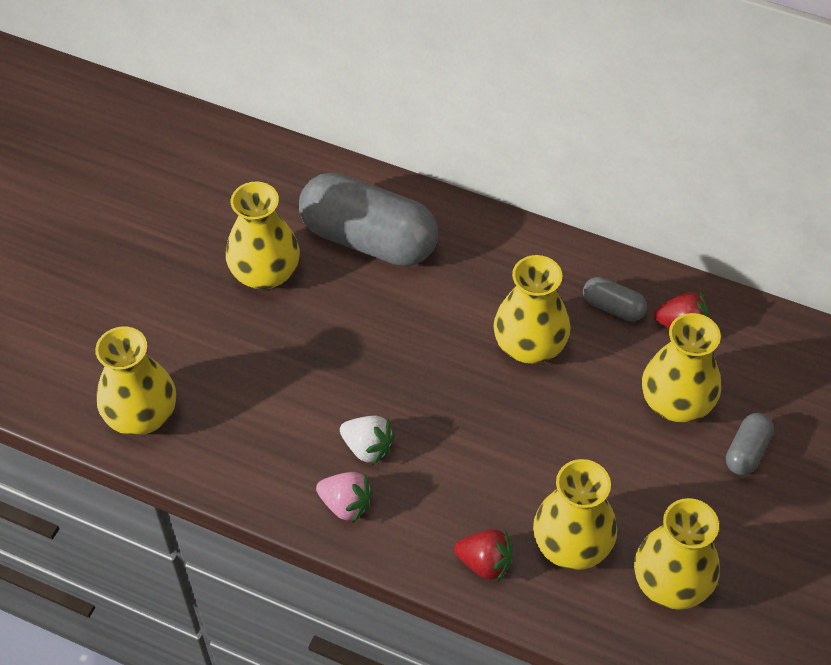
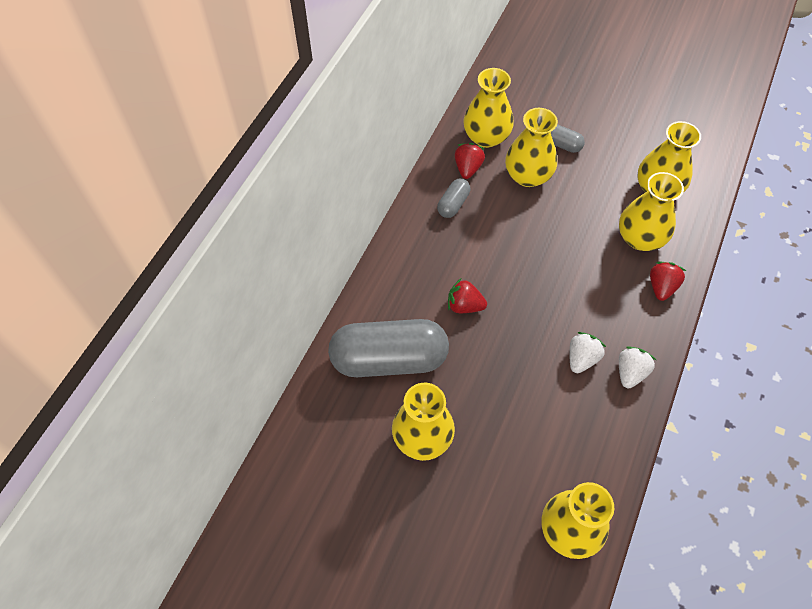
camera: 90 degrees left, 5 degrees up
grey capsule [299,173,438,266] -> grey capsule turned 60 degrees clockwise [328,319,449,377]
pink strawberry [316,472,373,524] -> white strawberry [619,346,656,388]
yellow vase [494,255,571,364] -> yellow vase moved to [463,68,514,148]
none -> red strawberry [448,278,487,313]

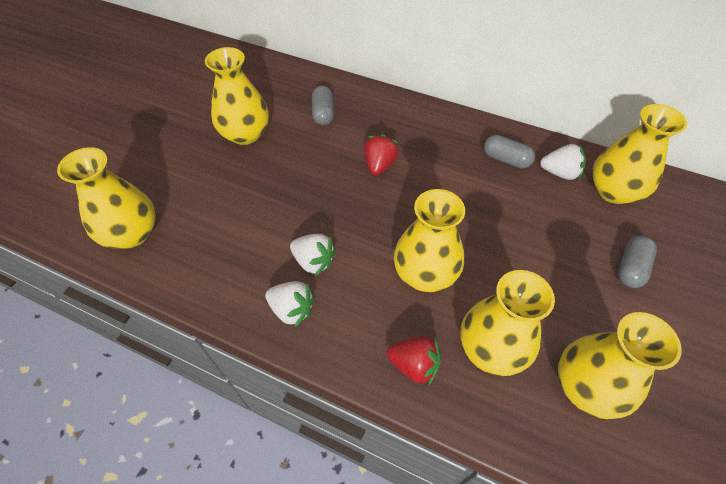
camera: 90 degrees right, 5 degrees down
grey capsule [328,319,449,377] -> grey capsule [312,86,334,125], size x0.45
red strawberry [455,143,485,179] -> white strawberry [540,144,586,180]
yellow vase [505,108,558,187] -> yellow vase moved to [394,189,465,292]

